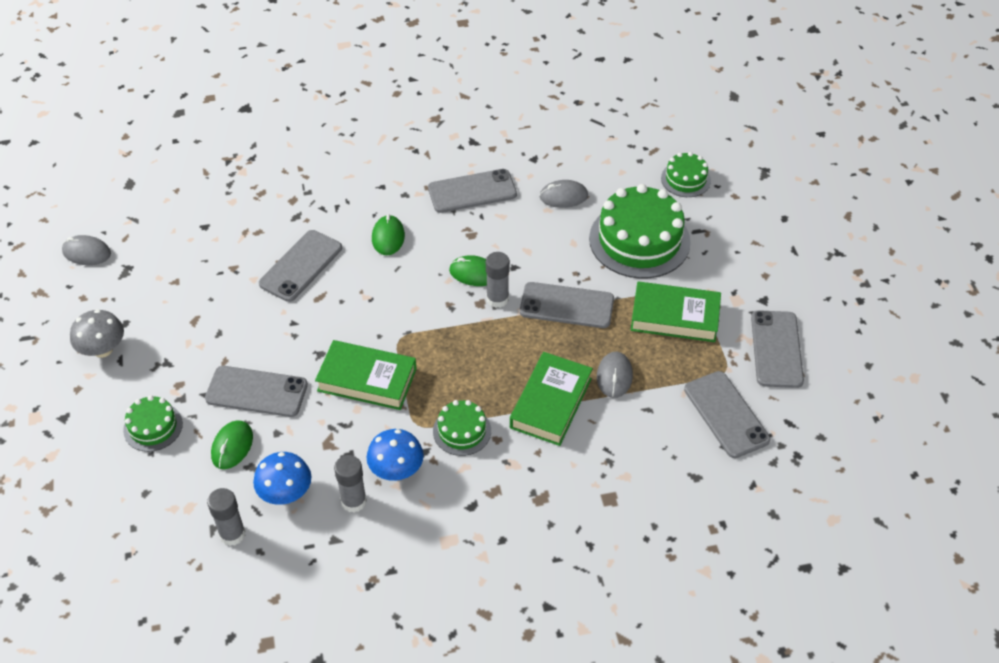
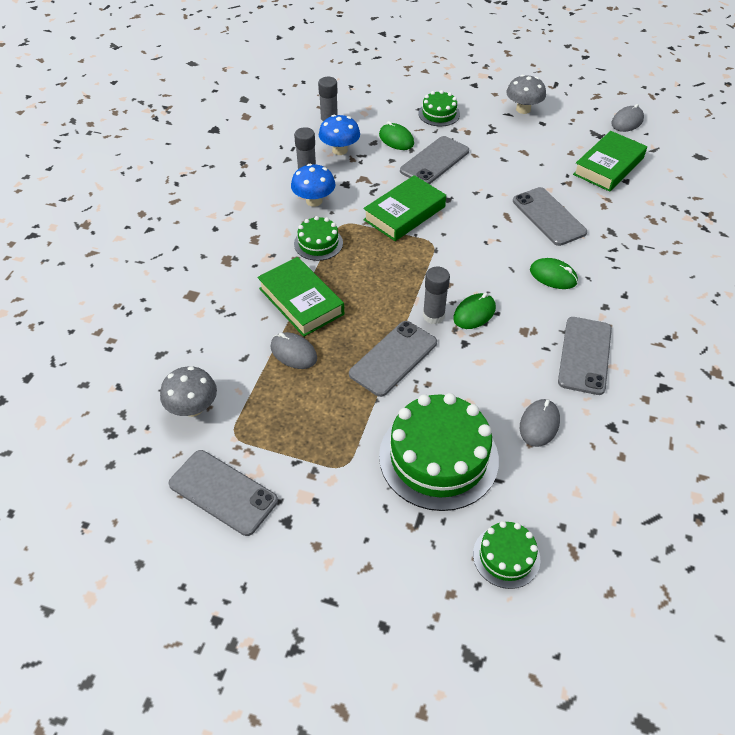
camera: 120 degrees right, 0 degrees up
green book [631,281,721,342] -> green book moved to [573,131,647,192]
grey phone [684,371,770,458] -> grey mushroom [160,366,217,417]

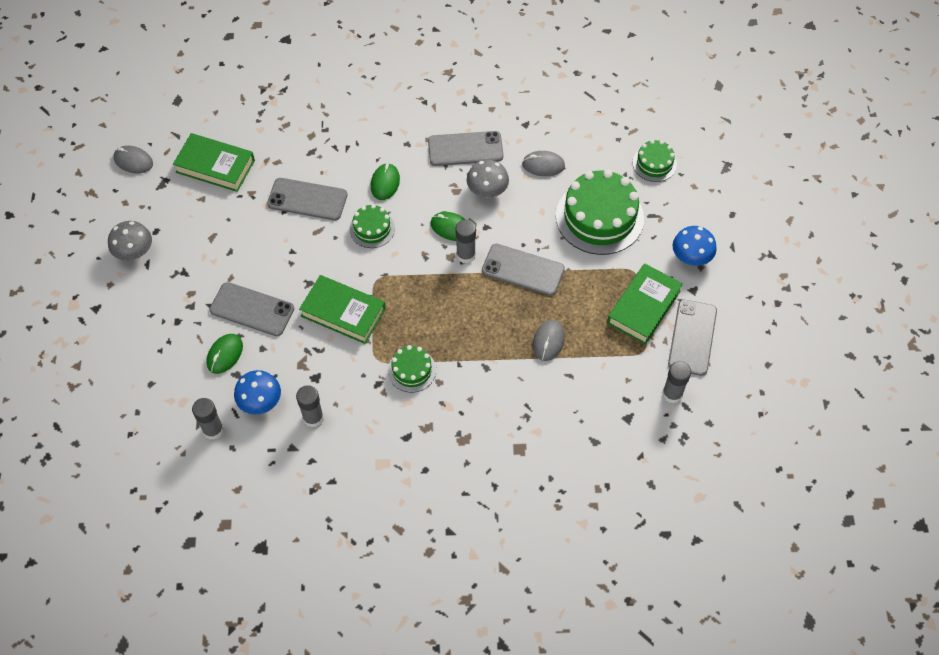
camera: 110 degrees left, 10 degrees up
grey mushroom [160,366,217,417] -> grey mushroom moved to [467,160,509,198]
green book [257,257,344,337] -> green book moved to [607,263,683,345]
blue mushroom [291,164,335,207] -> blue mushroom moved to [673,226,717,266]
green cake [419,90,460,126] -> green cake moved to [349,204,395,248]
grey phone [513,187,587,246] -> grey phone turned 60 degrees clockwise [267,178,347,220]
none -> grey glue stick [662,361,691,404]

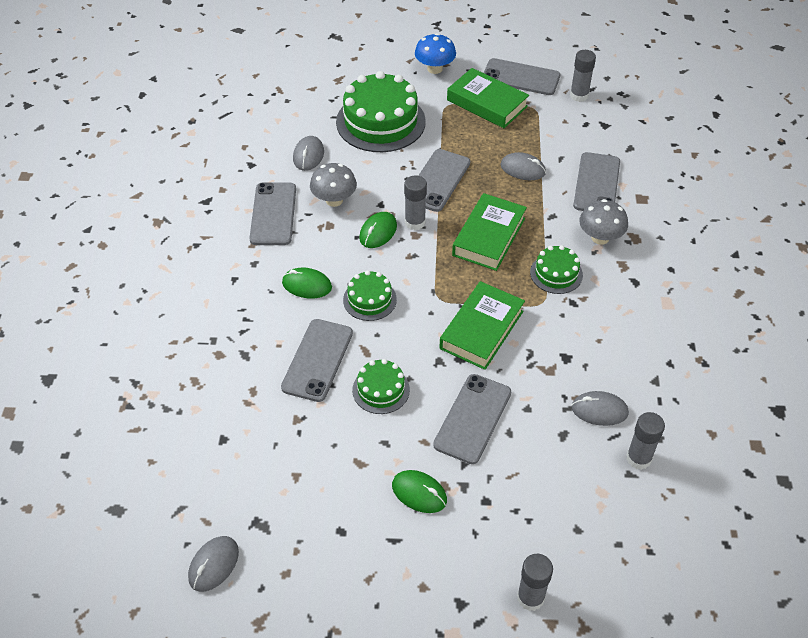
camera: 85 degrees left, 10 degrees down
grey mushroom [108,221,152,261] -> grey mushroom moved to [579,199,628,245]
green book [173,133,255,192] -> green book moved to [452,193,527,271]
green mouse [207,334,243,374] -> green mouse moved to [392,470,447,513]
blue mushroom [234,370,281,415] -> grey mouse [572,391,629,426]
grey glue stick [296,385,324,427] -> grey glue stick moved to [517,554,553,611]
green cake [633,140,677,182] -> green cake moved to [352,359,410,414]
none -> grey phone [573,152,620,211]

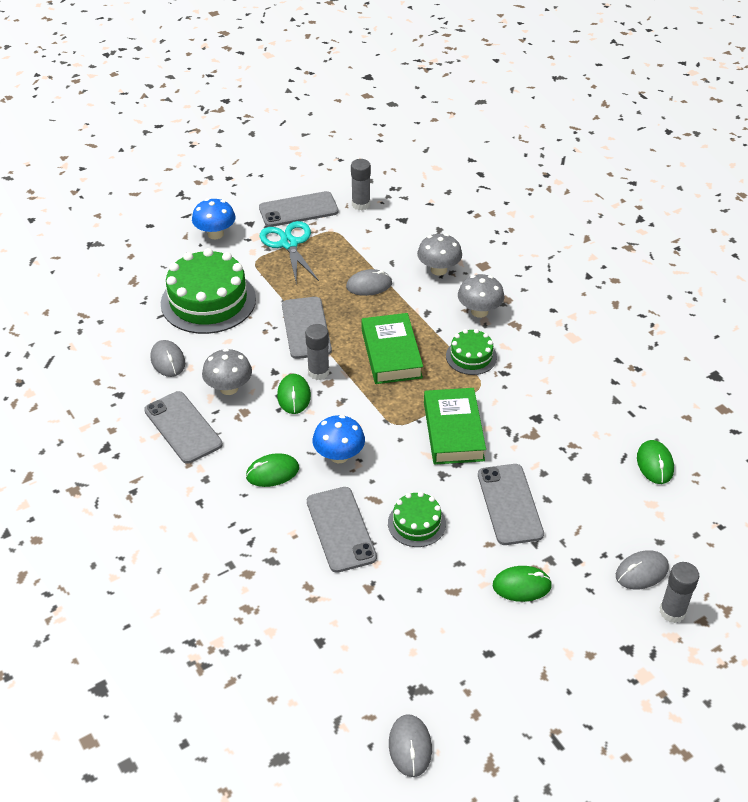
camera: 35 degrees left, 5 degrees down
green cake [343,270,397,321] -> blue mushroom [313,415,365,463]
green book [447,68,529,128] -> turquoise scissors [260,221,319,285]
grey mouse [572,391,629,426] -> grey mouse moved to [616,550,669,589]
grey phone [573,152,620,211] -> grey mushroom [417,234,462,276]
grey glue stick [627,412,665,470] -> green mouse [637,440,674,484]

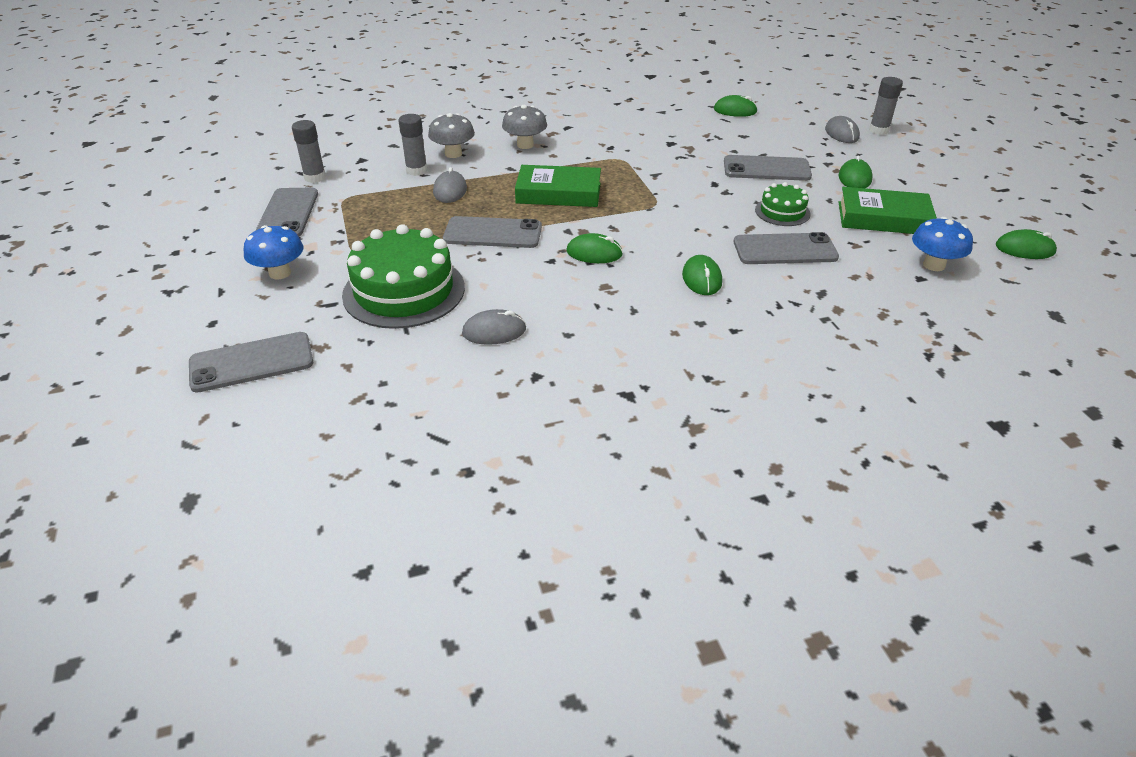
camera: 75 degrees left, 5 degrees down
grey phone [144,391,223,464] -> grey phone moved to [189,332,313,392]
grey mushroom [202,349,252,395] -> none
turquoise scissors [260,221,319,285] -> none
grey glue stick [305,324,330,380] -> grey glue stick moved to [398,114,427,176]
blue mushroom [313,415,365,463] -> blue mushroom moved to [912,217,973,271]
grey mouse [389,714,432,777] -> green mouse [996,229,1057,259]
green book [424,388,486,465] -> green book moved to [839,187,937,234]
green cake [446,329,497,375] -> none

